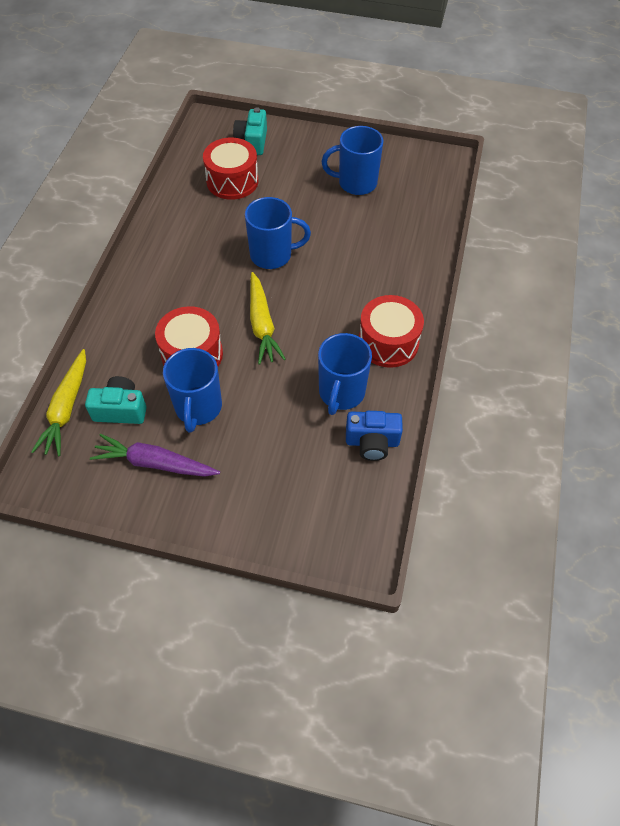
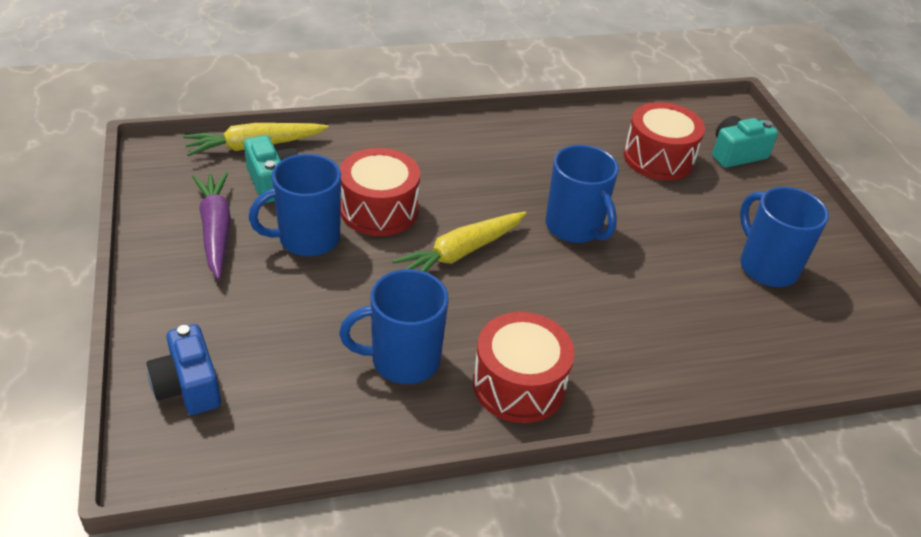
camera: 60 degrees right, 15 degrees down
blue camera [346,411,403,461] -> blue camera moved to [146,324,221,415]

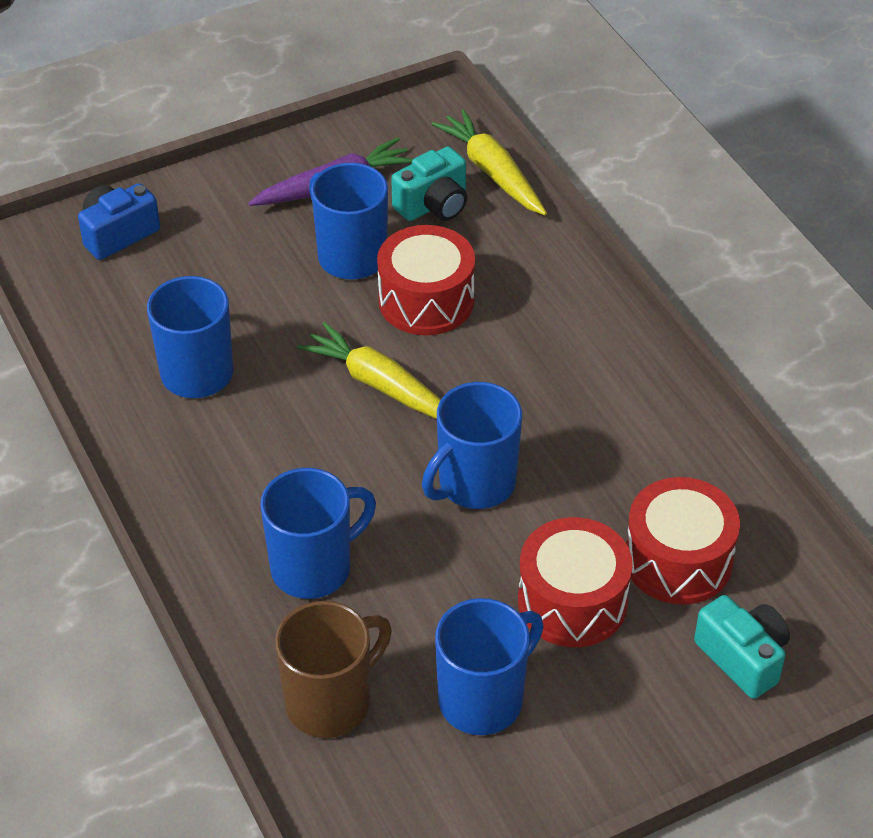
camera: 80 degrees right, 5 degrees up
red drum [473,312,575,423] -> red drum moved to [518,517,633,647]
none -> blue mug [260,468,376,599]
none -> brown mug [275,601,392,738]

